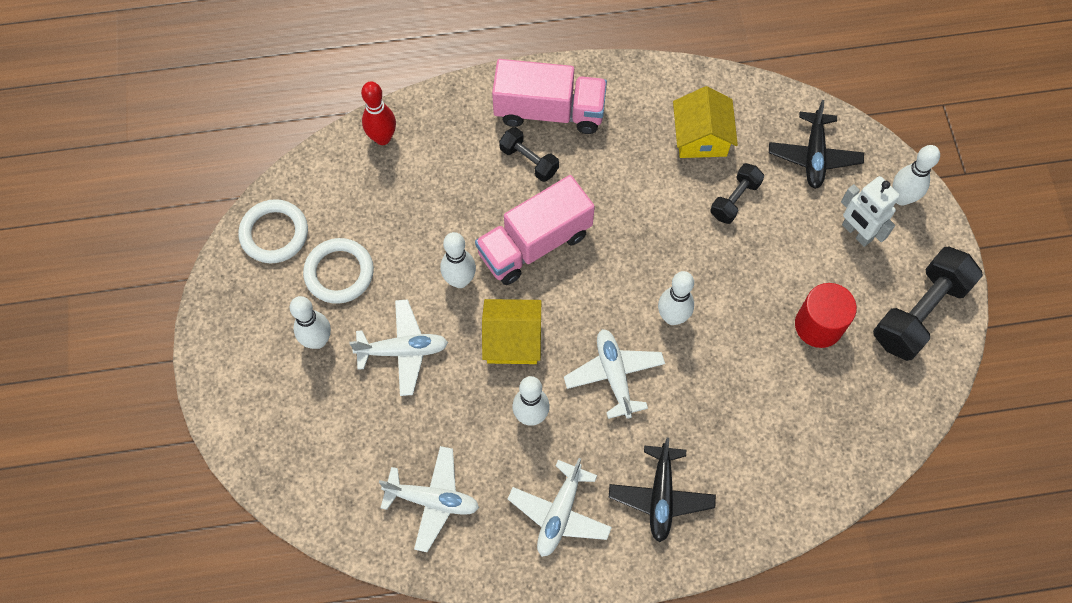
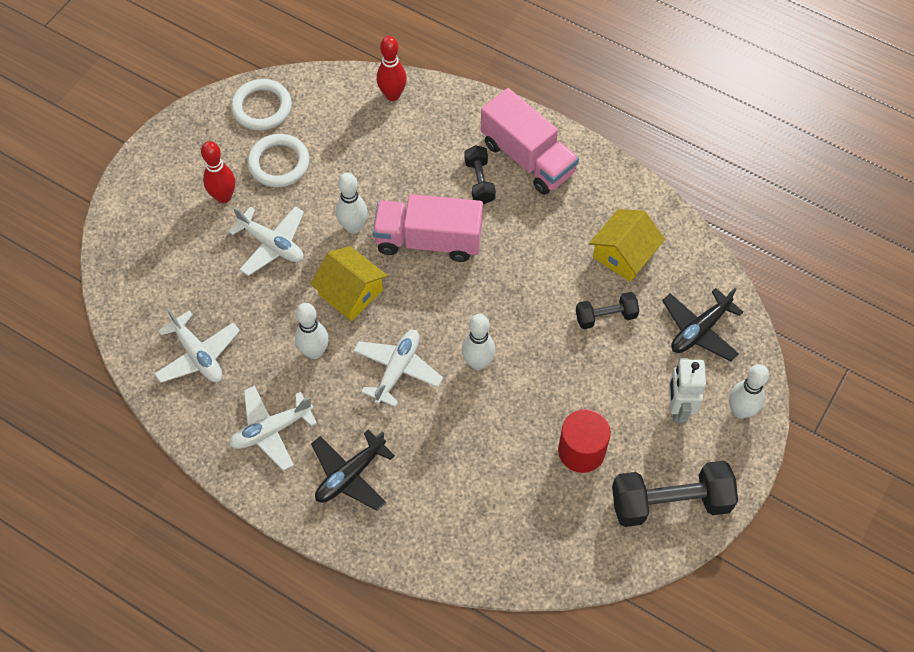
camera: 40 degrees right, 5 degrees down
white bowling pin [290,296,331,349] -> red bowling pin [201,141,235,203]

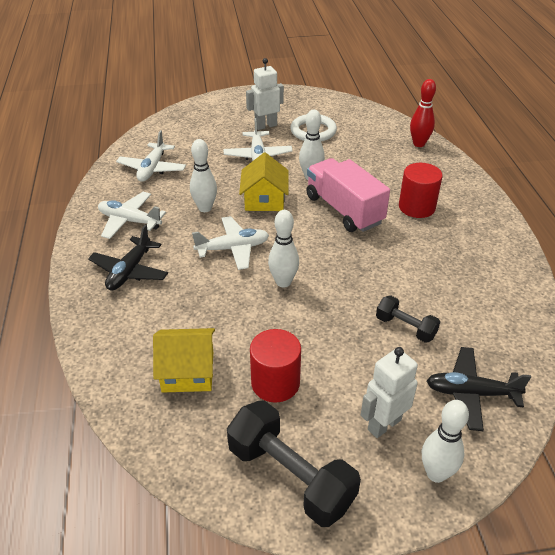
camera: 50 degrees right, 20 degrees down
red bowling pin [201,141,235,203] -> white robot [246,58,284,130]
white ring [231,79,292,131] -> none
black plane [311,429,395,511] -> black plane turned 75 degrees counterclockwise [88,225,168,291]
black dumbbell [465,145,496,204] -> red cylinder [399,163,443,218]
pink truck [481,88,579,195] -> none
yellow house [589,209,665,282] -> yellow house moved to [153,328,215,393]

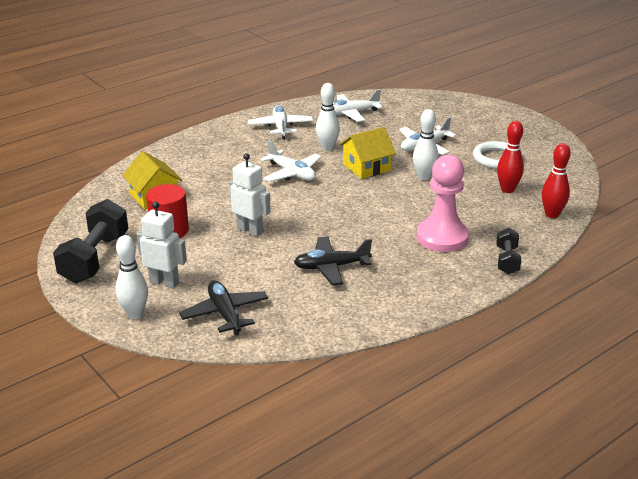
camera: 60 degrees right, 10 degrees down
black plane [88,225,168,291] -> black plane moved to [294,236,372,285]
white robot [246,58,284,130] -> white robot moved to [229,153,271,236]
white bowling pin [268,210,299,288] -> none
pink truck [306,158,390,232] -> none
black dumbbell [376,295,440,343] -> black dumbbell moved to [496,228,521,274]
red cylinder [399,163,443,218] -> pink pawn [417,155,469,252]
none -> red bowling pin [497,121,524,193]

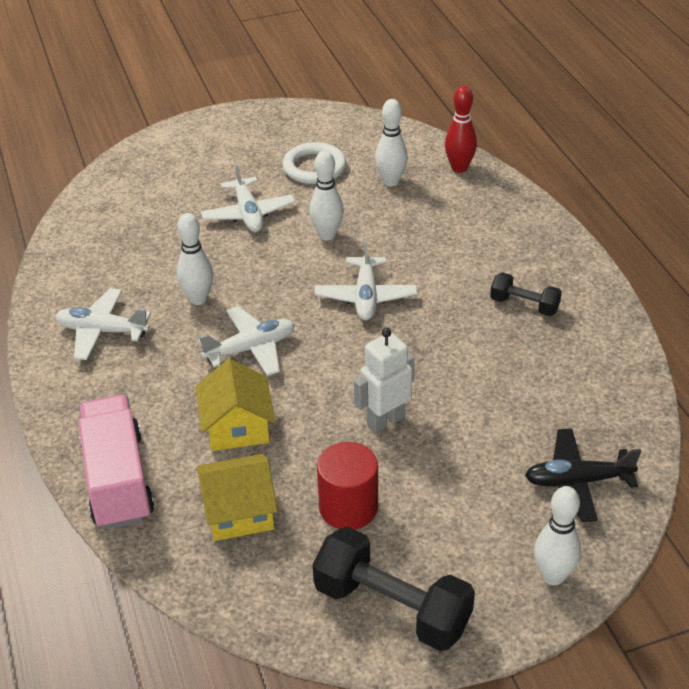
camera: 70 degrees left, 10 degrees up
white robot [136,201,187,288] -> none
black plane [294,236,372,285] -> none
white plane [333,89,383,122] -> white plane moved to [315,239,417,320]
yellow house [339,127,396,179] -> yellow house moved to [196,359,275,451]
pink pawn [417,155,469,252] -> none
black dumbbell [496,228,521,274] -> black dumbbell moved to [490,272,562,316]
red bowling pin [497,121,524,193] -> white bowling pin [375,99,408,186]
none -> pink truck [78,395,154,529]

